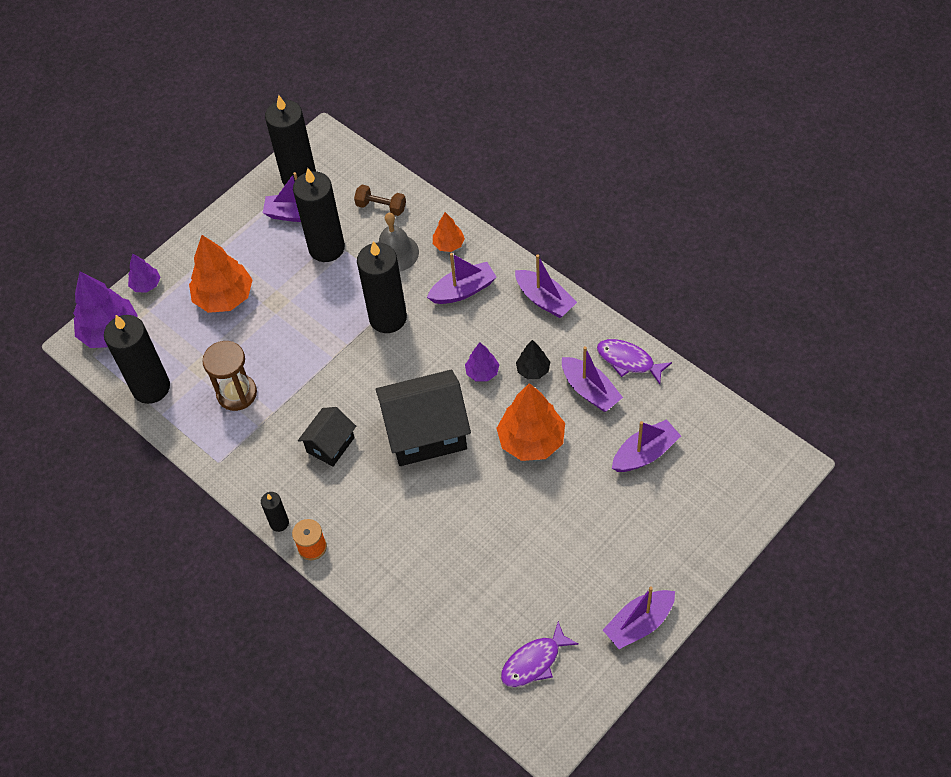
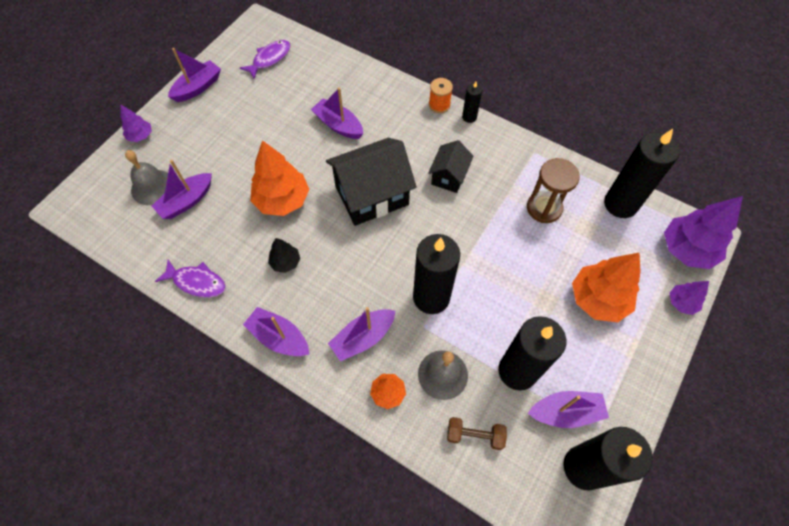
camera: 165 degrees right, 5 degrees up
purple tree [465,342,499,381] -> purple tree moved to [120,104,152,142]
purple boat [562,346,623,412] -> purple boat moved to [311,87,363,139]
none -> grey bell [125,150,168,205]

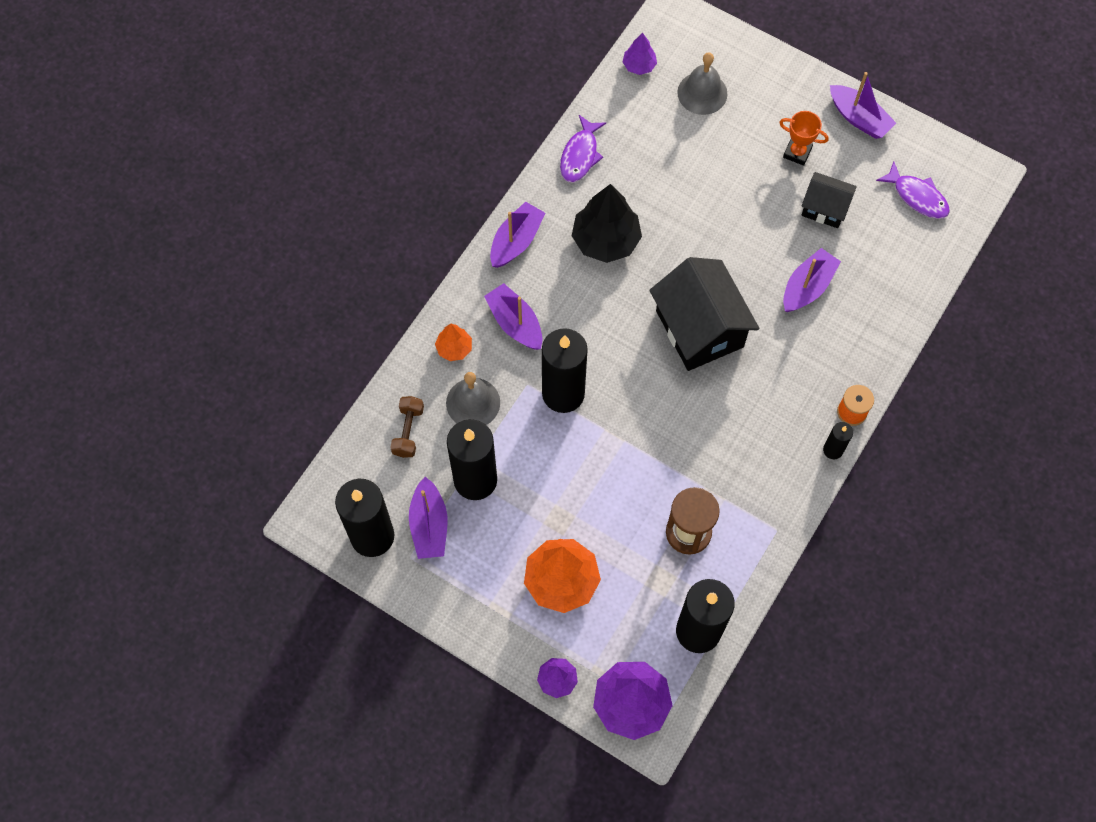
camera: 90 degrees right, 5 degrees up
purple tree [120,104,152,142] -> purple tree moved to [623,33,657,75]
purple boat [151,160,212,219] -> none
orange tree [250,140,310,216] -> none
black tree [268,238,300,273] -> black tree [572,184,642,263], size x1.92
black house [428,140,474,193] -> black house moved to [801,172,857,228]
none -> orange trophy [779,111,829,166]

